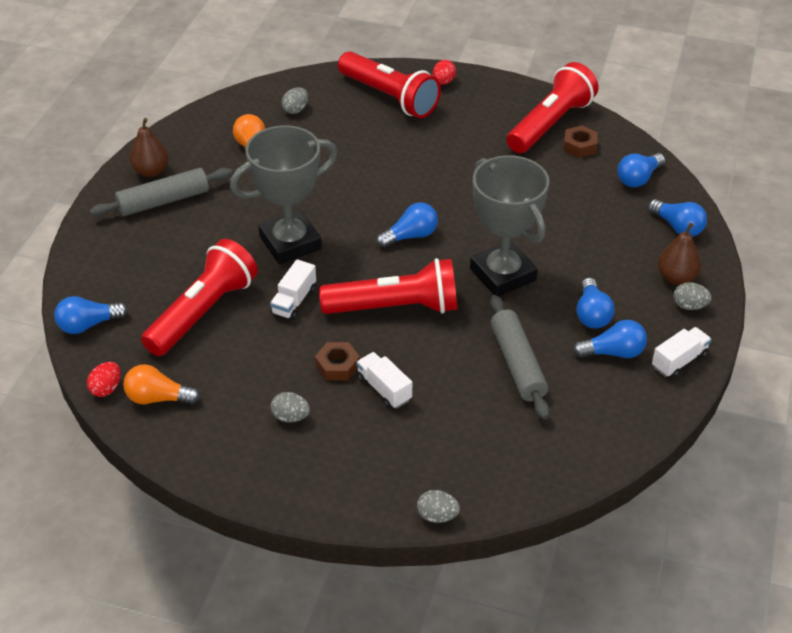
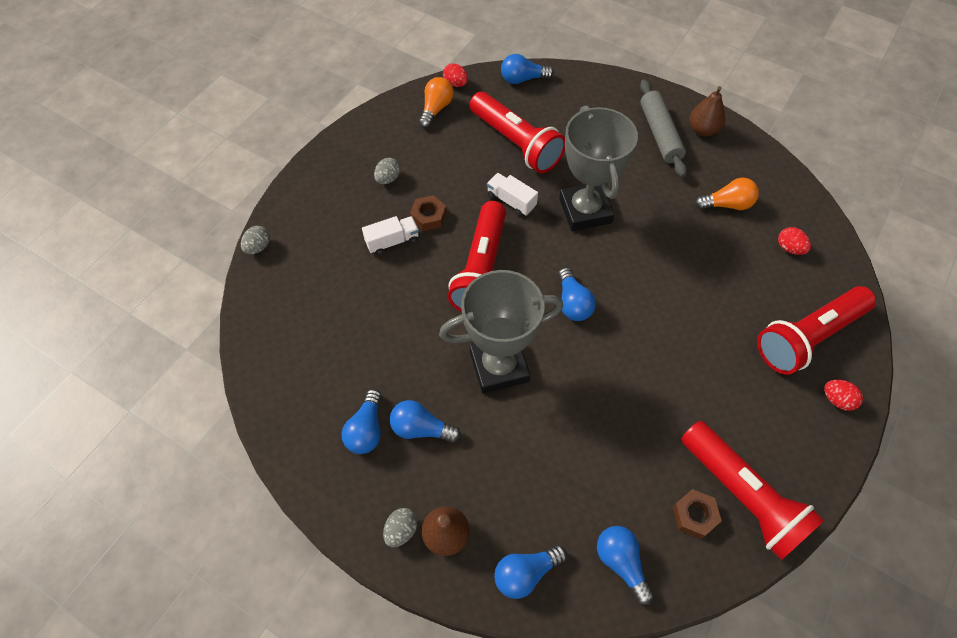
camera: 105 degrees right, 15 degrees up
blue light bulb [54,296,128,334] -> blue light bulb turned 90 degrees counterclockwise [501,54,554,84]
grey egg [281,87,308,114] -> red egg [778,227,811,255]
grey rolling pin [490,295,550,419] -> none
white truck [652,327,711,378] -> none

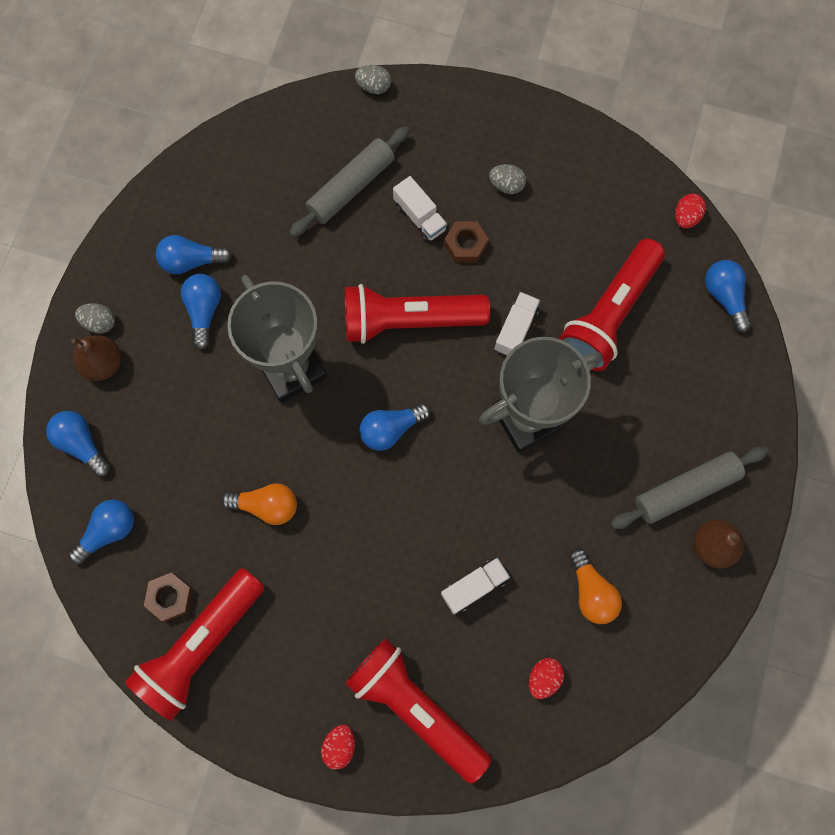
camera: 75 degrees right, 15 degrees up
orange light bulb [419,77,454,128] -> orange light bulb moved to [221,483,297,525]
none -> grey rolling pin [289,126,410,237]
none -> white truck [441,558,510,614]

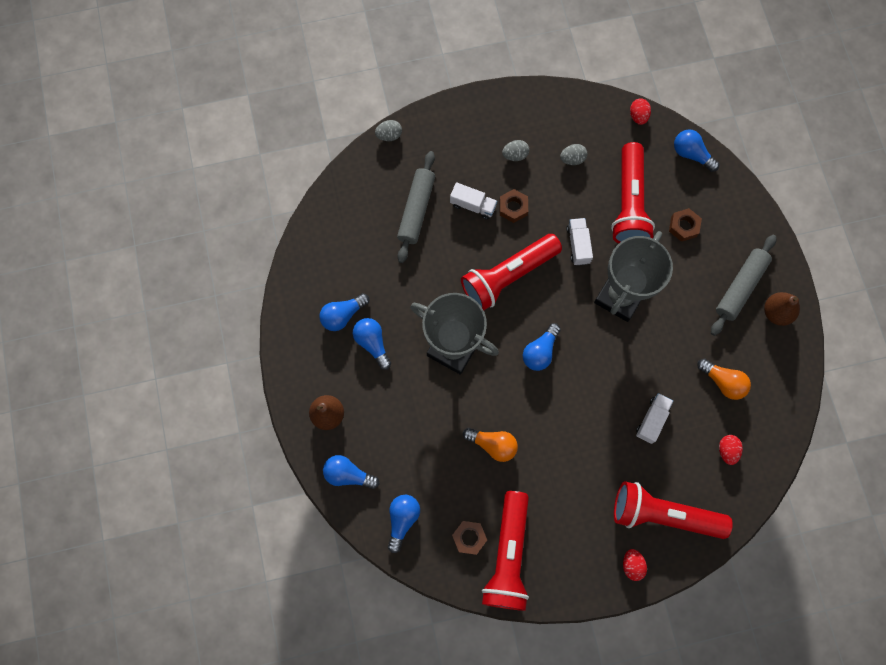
camera: 30 degrees left, 0 degrees up
grey egg [75,303,115,334] -> grey egg moved to [560,144,587,165]
orange light bulb [221,483,297,525] -> orange light bulb turned 45 degrees clockwise [463,428,518,462]
none -> brown nut [669,208,702,242]

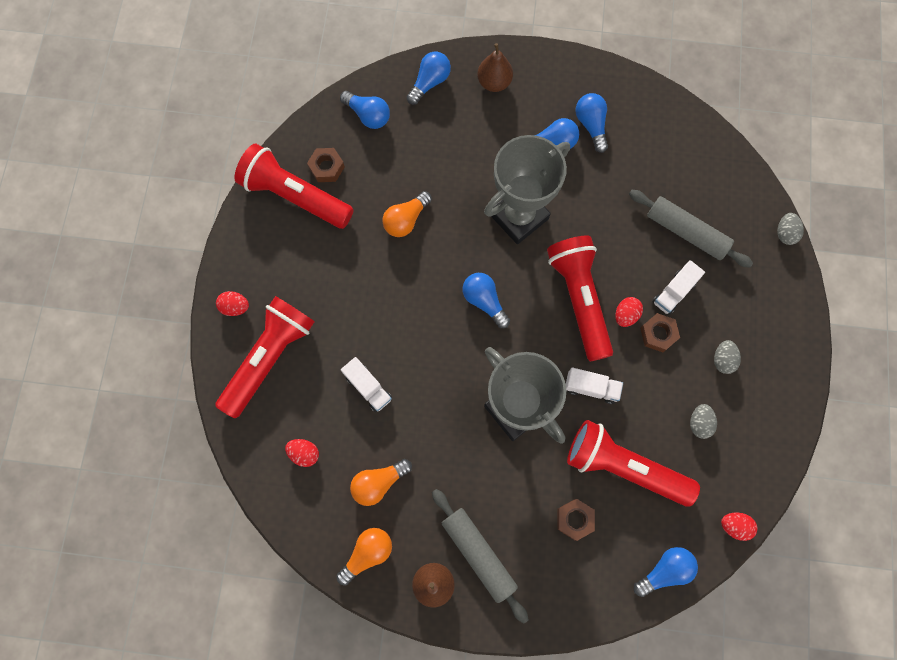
camera: 110 degrees right, 0 degrees up
none -> orange light bulb [336,528,392,586]
none -> red egg [615,297,643,327]

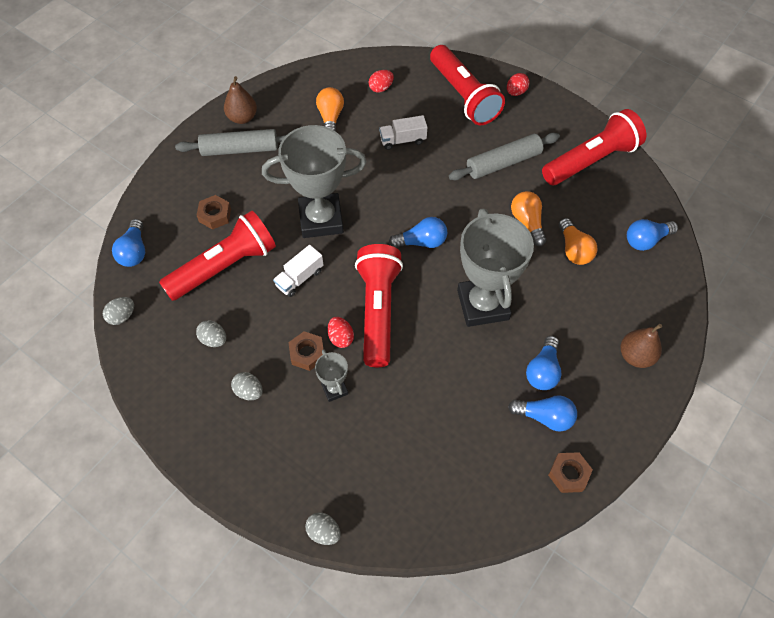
camera: 120 degrees right, 15 degrees down
brown nut [307,148,345,182] -> brown nut moved to [548,452,593,493]
orange light bulb [336,528,392,586] -> orange light bulb moved to [559,218,598,265]
blue light bulb [407,52,451,105] -> none
red flashlight [547,235,613,361] -> red flashlight turned 105 degrees counterclockwise [355,244,403,367]
grey rolling pin [629,190,753,268] -> grey rolling pin moved to [449,133,560,180]
white truck [652,260,705,315] -> grey trophy [315,349,348,402]
red egg [721,512,757,541] -> grey egg [103,297,134,325]

